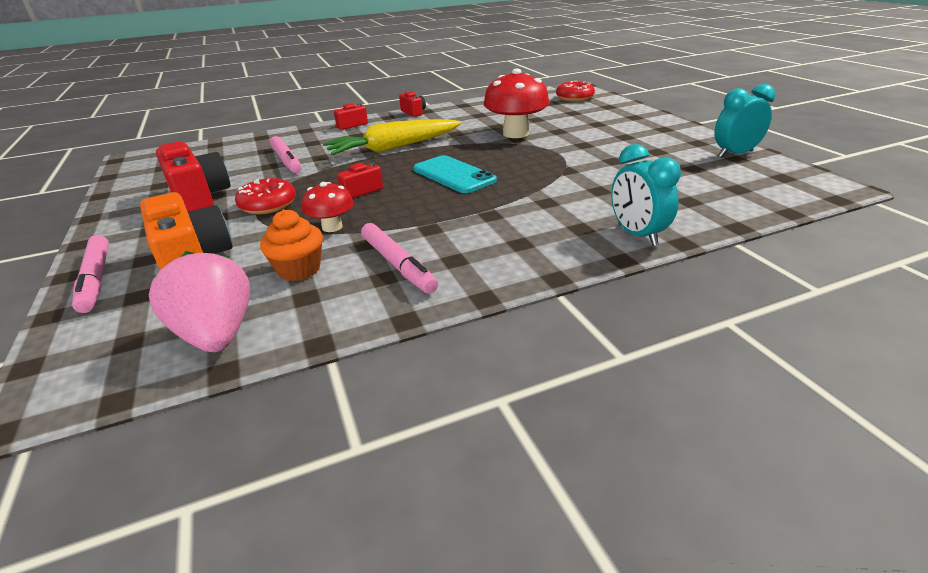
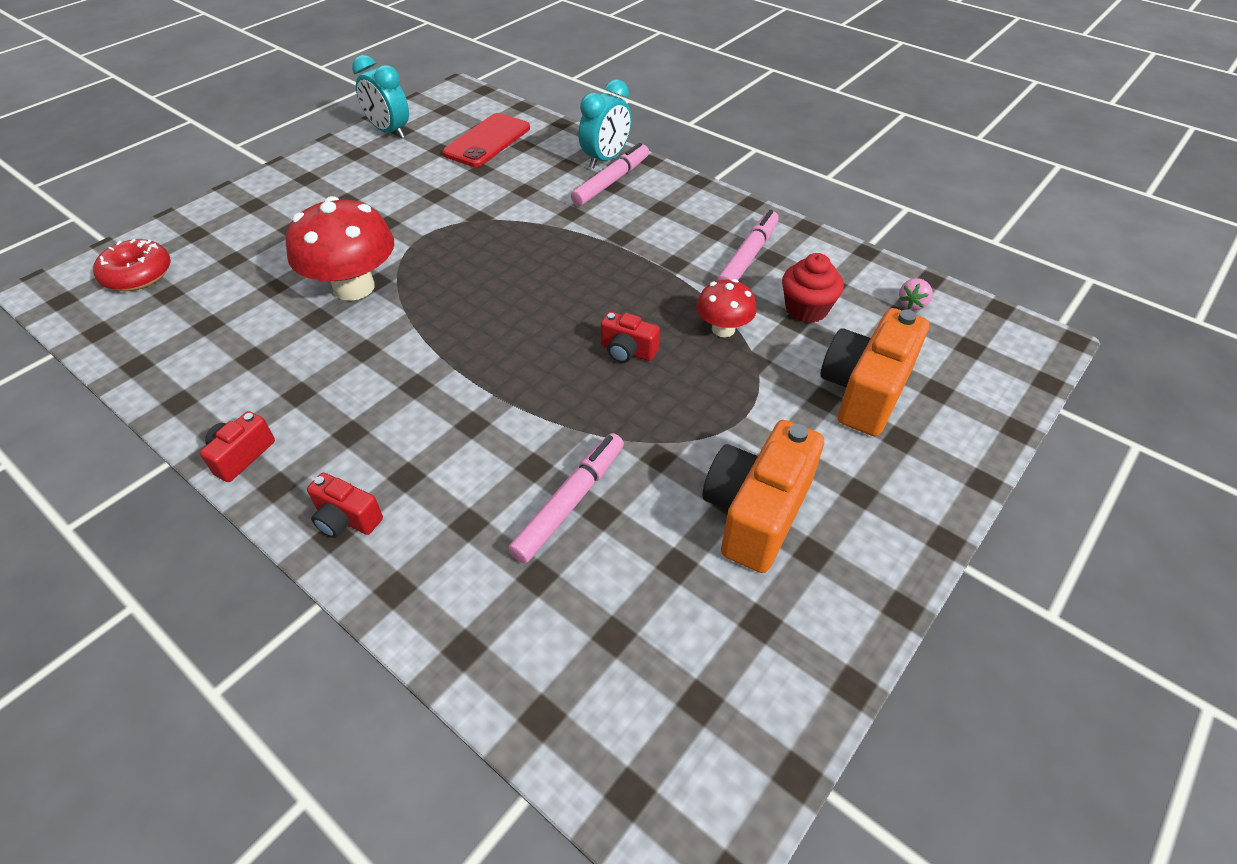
camera: 120 degrees left, 15 degrees up
pink marker [72,235,109,313] -> pink marker moved to [571,143,649,206]
pink strawberry [149,251,250,352] -> pink strawberry [899,278,933,310], size x0.42
red camera [156,141,230,212] -> orange camera [702,420,824,573]
red donut [235,178,296,214] -> none
orange cupcake [260,209,323,281] -> red cupcake [782,253,844,323]
yellow carrot [323,119,462,155] -> none
turquoise phone [413,155,497,193] -> none
none -> red phone [442,113,530,167]

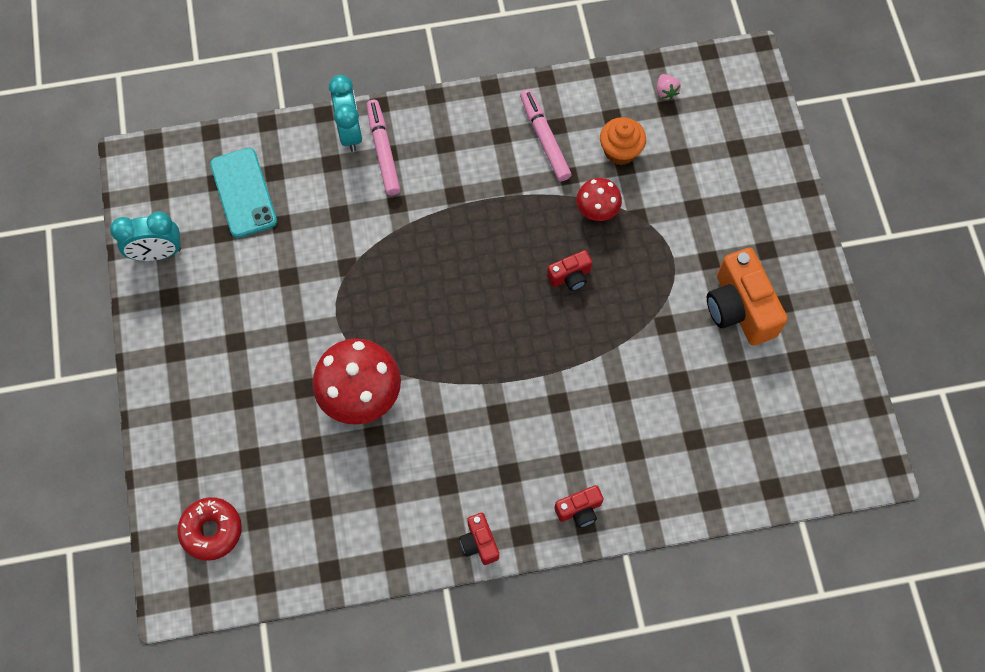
camera: 50 degrees left, 20 degrees up
red phone [442,113,530,167] -> turquoise phone [210,148,277,238]
pink marker [508,433,624,563] -> none
red cupcake [782,253,844,323] -> orange cupcake [600,117,646,165]
orange camera [820,308,929,436] -> none

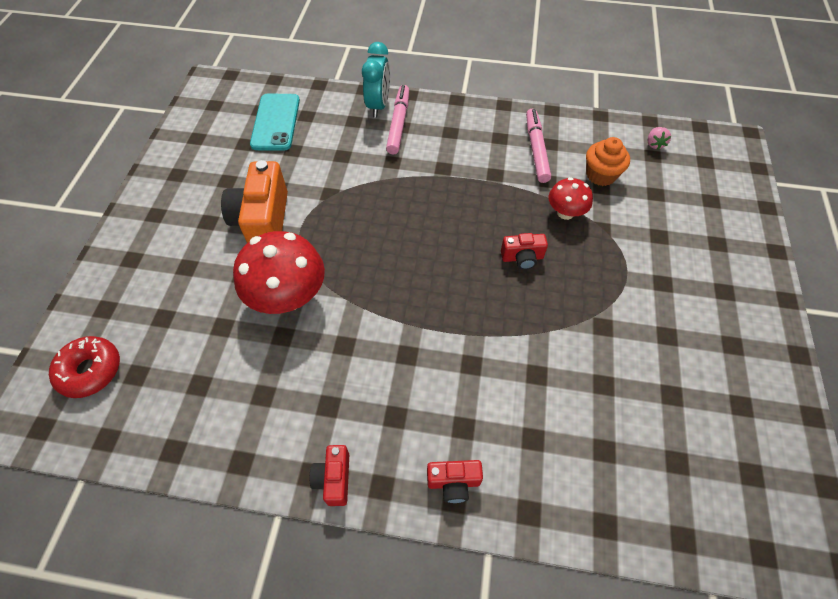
camera: 20 degrees right, 10 degrees down
turquoise clock [110,211,181,261] -> none
orange camera [707,248,788,345] -> orange camera moved to [221,160,288,243]

